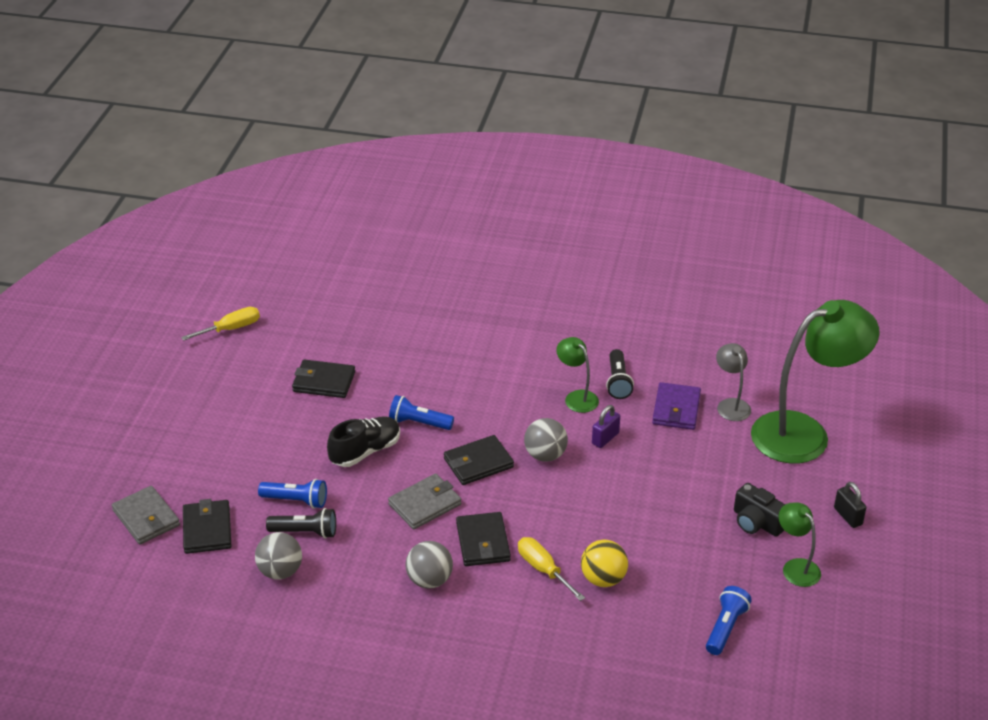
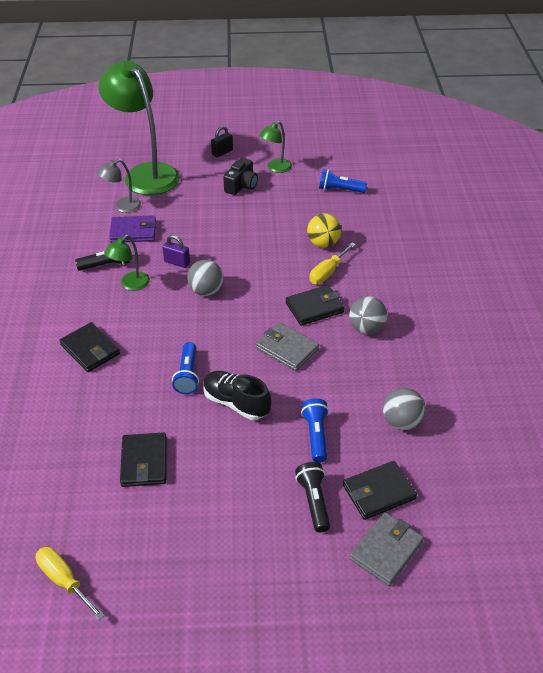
camera: 105 degrees left, 5 degrees up
black flashlight [266,508,336,539] -> black flashlight moved to [295,462,330,532]
black wallet [444,435,514,485] -> black wallet moved to [59,322,120,372]

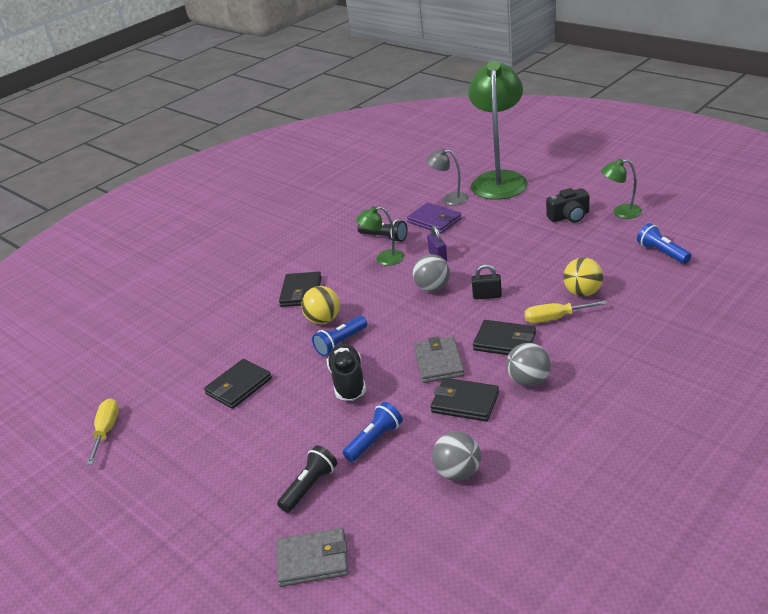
camera: 50 degrees right, 10 degrees down
black padlock [211,126,233,158] -> black padlock moved to [472,264,502,299]
black wallet [343,461,417,520] -> black wallet moved to [431,378,499,422]
none -> yellow ball [301,286,340,324]

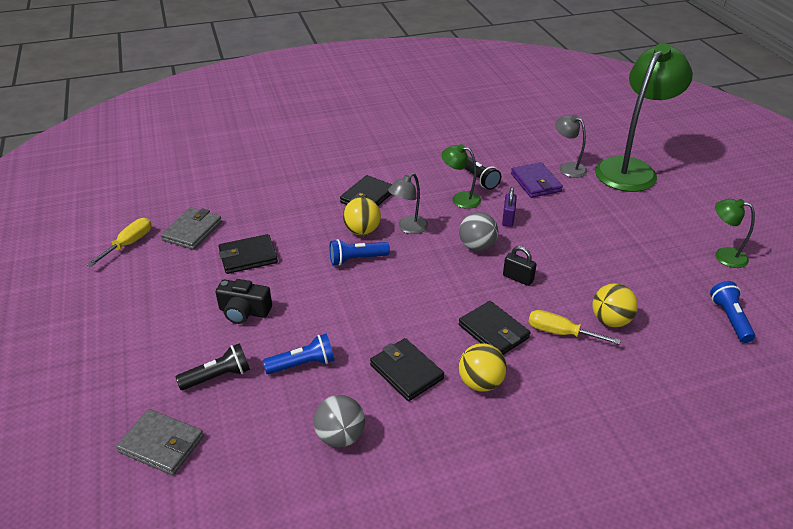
camera: 25 degrees right, 5 degrees up
black shoe [326,343,366,401] -> none
grey wallet [414,336,465,383] -> grey wallet moved to [161,208,222,250]
grey ball [506,343,551,387] -> yellow ball [458,343,507,392]
black camera [546,188,589,223] -> black camera moved to [216,279,272,324]
none -> grey lamp [388,173,428,234]

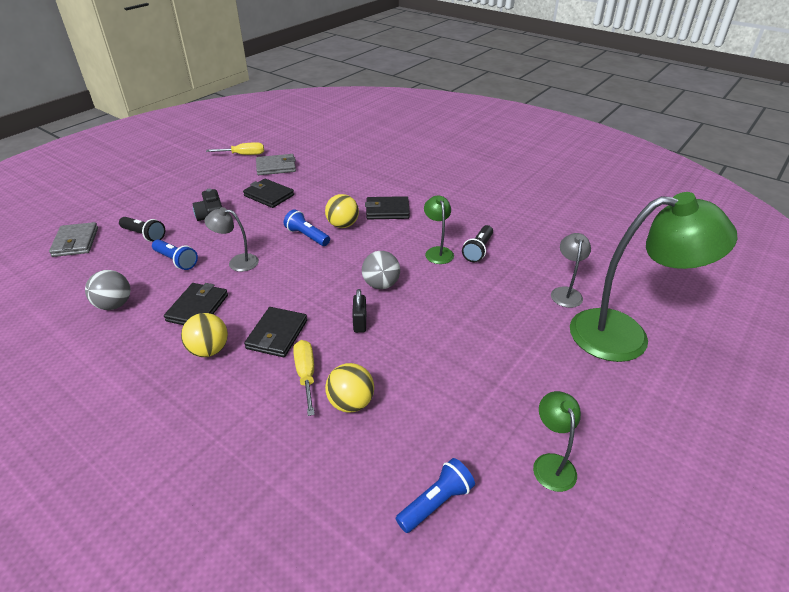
camera: 55 degrees right, 0 degrees up
grey lamp [388,173,428,234] -> grey lamp moved to [204,207,259,272]
purple padlock [502,187,517,227] -> none
purple wallet [511,162,563,198] -> none

